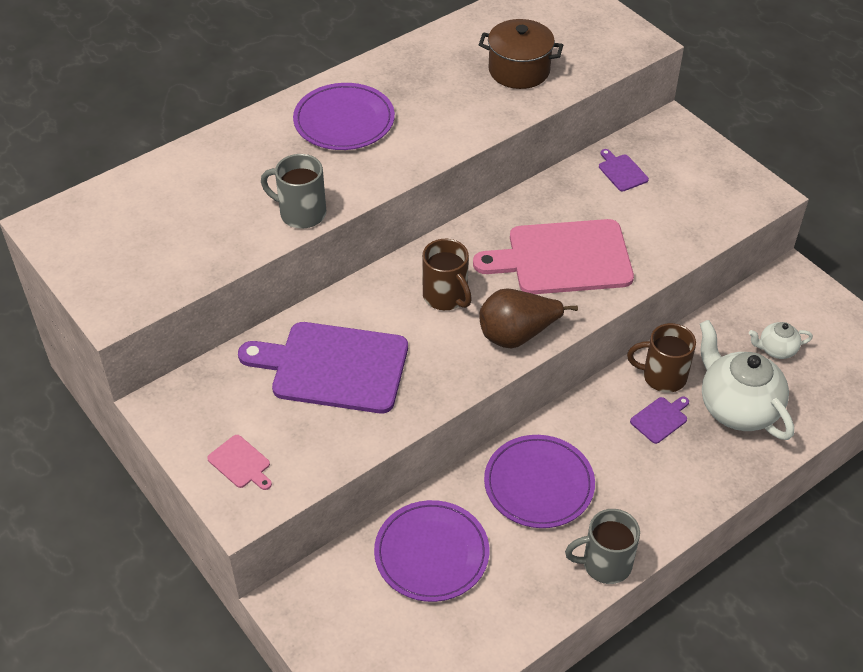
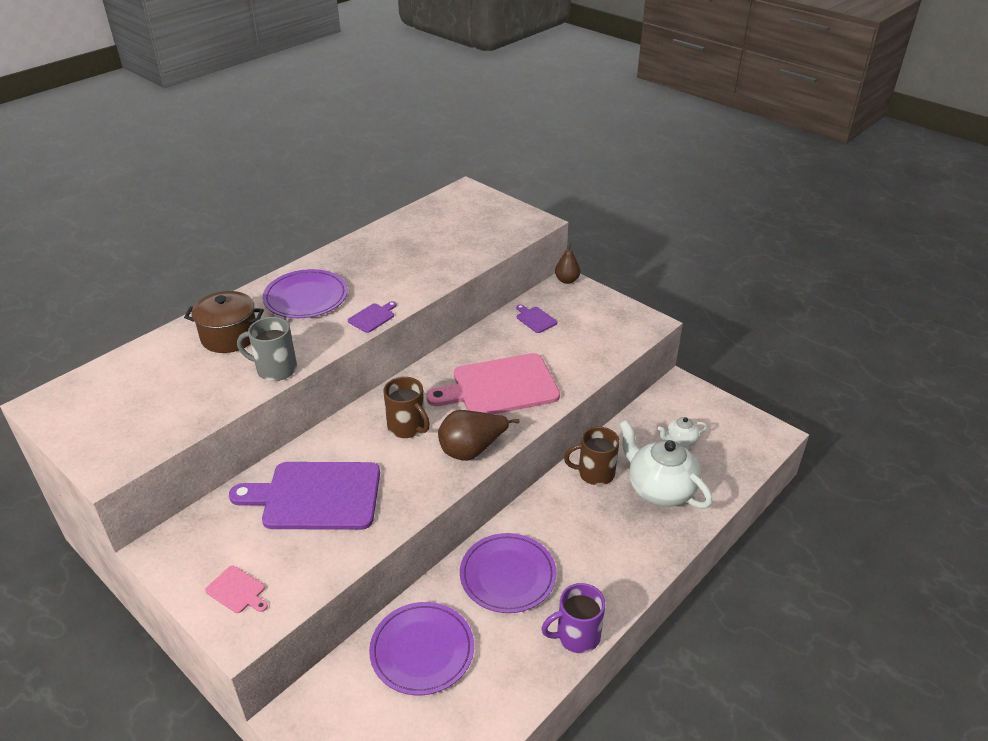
camera: 10 degrees left, 10 degrees down
brown pot [479,19,563,89] -> brown pot moved to [184,291,264,353]
grey mug [565,509,640,584] -> purple mug [541,583,605,653]
purple cutting board [630,396,689,444] -> purple cutting board moved to [348,301,397,333]
none -> brown pear [555,243,580,284]

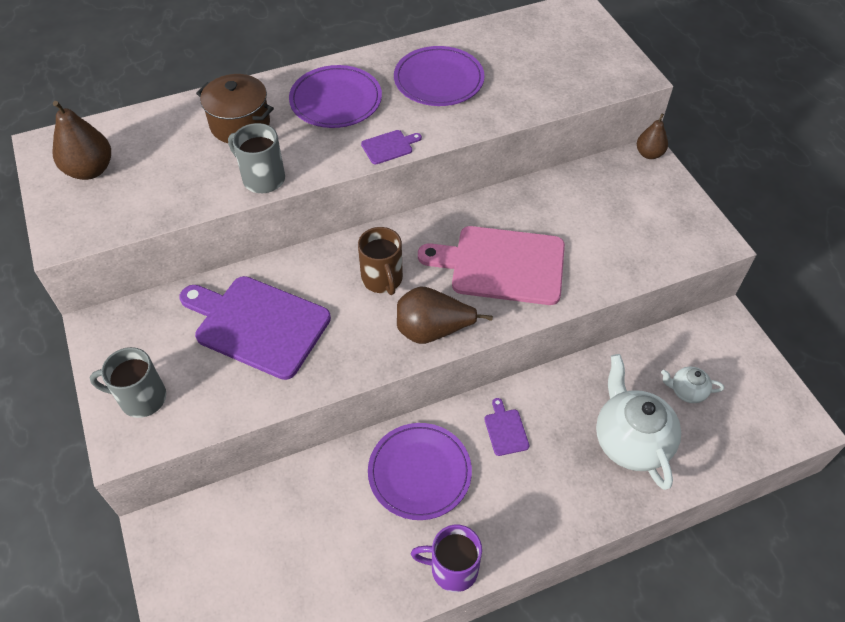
camera: 25 degrees right, 15 degrees up
pink cutting board [205,566,268,613] -> grey mug [90,347,166,418]
purple plate [369,602,474,695] -> purple plate moved to [394,46,485,106]
purple cutting board [516,304,557,333] -> purple cutting board moved to [485,398,529,456]
brown mug [564,427,619,486] -> none
none -> brown pear [52,101,111,180]

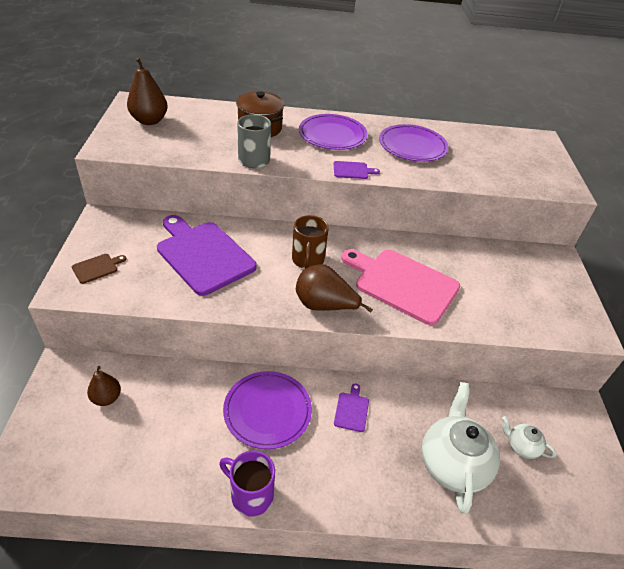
camera: 20 degrees right, 10 degrees down
grey mug [90,347,166,418] -> brown cutting board [72,254,126,284]
brown pear [637,113,668,159] -> brown pear moved to [87,366,121,406]

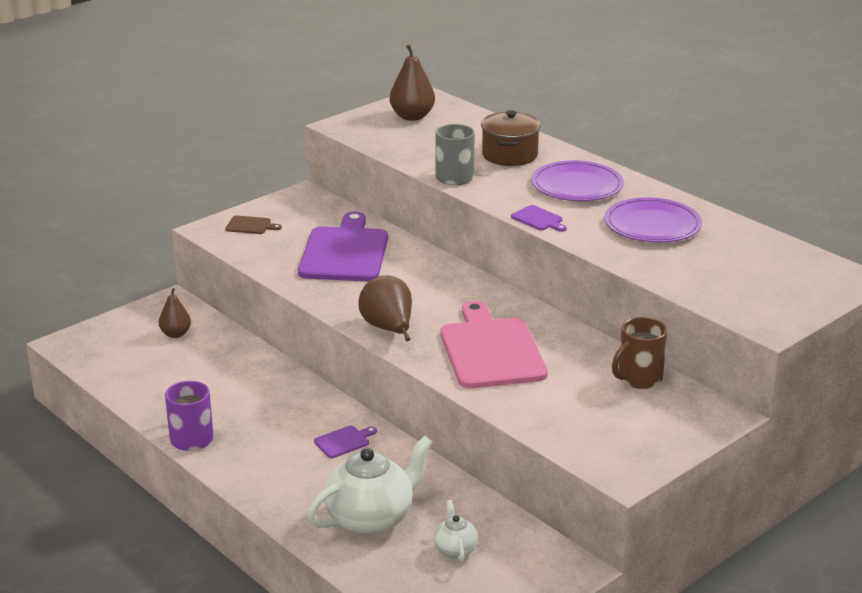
camera: 50 degrees right, 15 degrees down
purple plate [223,371,312,449] -> none
brown mug [292,215,329,269] -> brown mug moved to [612,317,667,389]

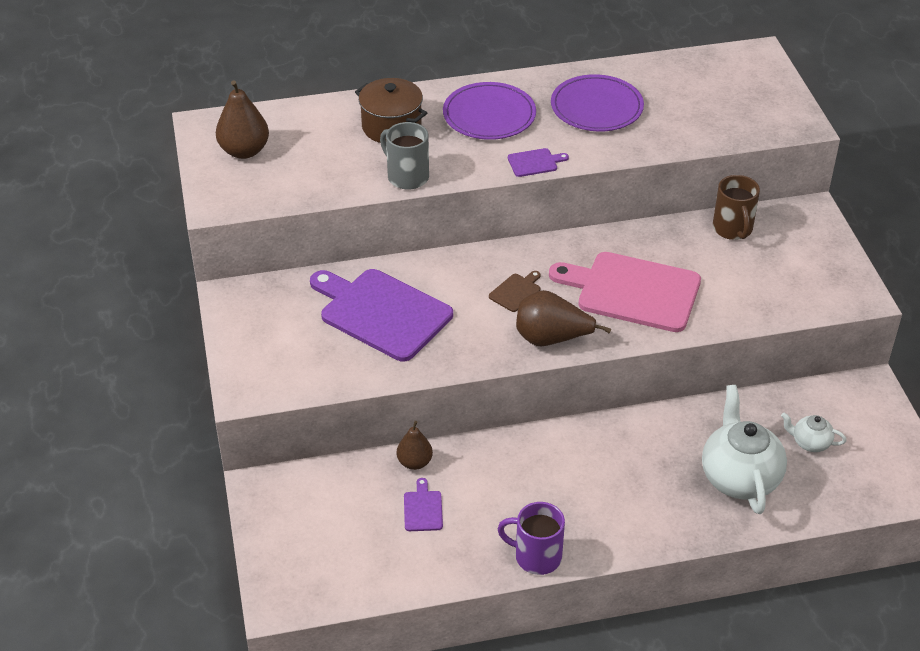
camera: 60 degrees left, 15 degrees up
brown pear [159,288,191,338] -> brown pear moved to [397,421,433,470]
brown cutting board [225,216,282,234] -> brown cutting board moved to [489,271,541,312]
purple cutting board [314,426,377,458] -> purple cutting board moved to [404,478,443,531]

